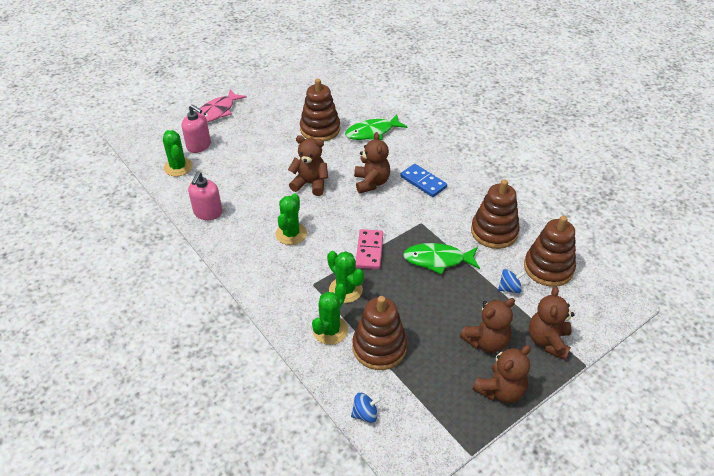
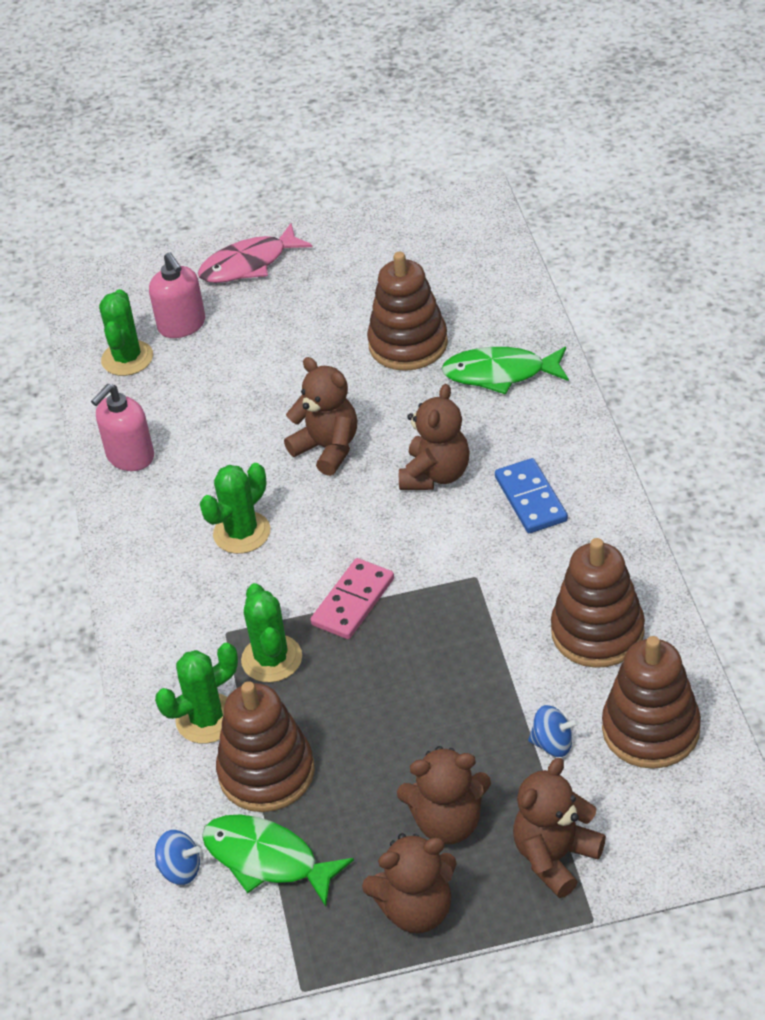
camera: 30 degrees right, 0 degrees up
green fish [403,243,480,275] -> green fish moved to [202,815,354,907]

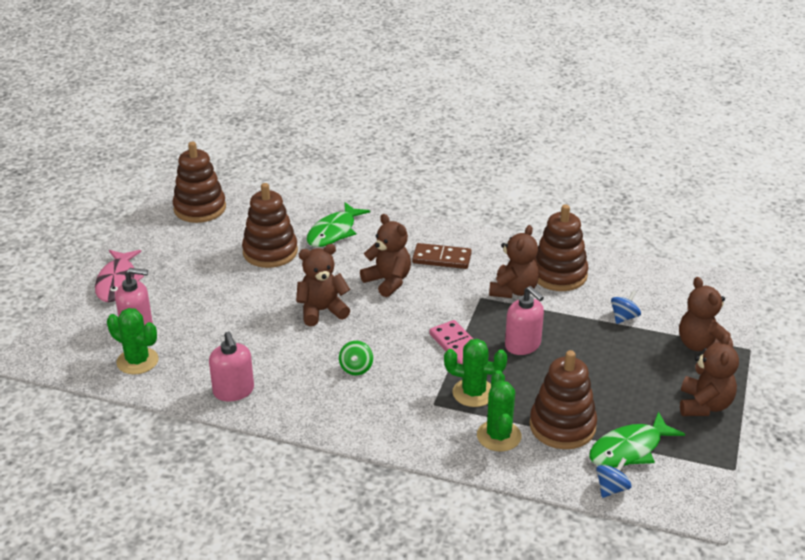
camera: 65 degrees left, 10 degrees down
green cactus [200,463,270,554] -> green spinning top [339,341,373,375]
brown teddy bear [397,746,491,844] -> brown teddy bear moved to [489,225,539,298]
blue domino [495,458,568,533] -> brown domino [412,243,472,269]
brown stacking toy [602,636,701,769] -> brown stacking toy moved to [173,142,226,223]
none -> pink soap dispenser [505,286,544,355]

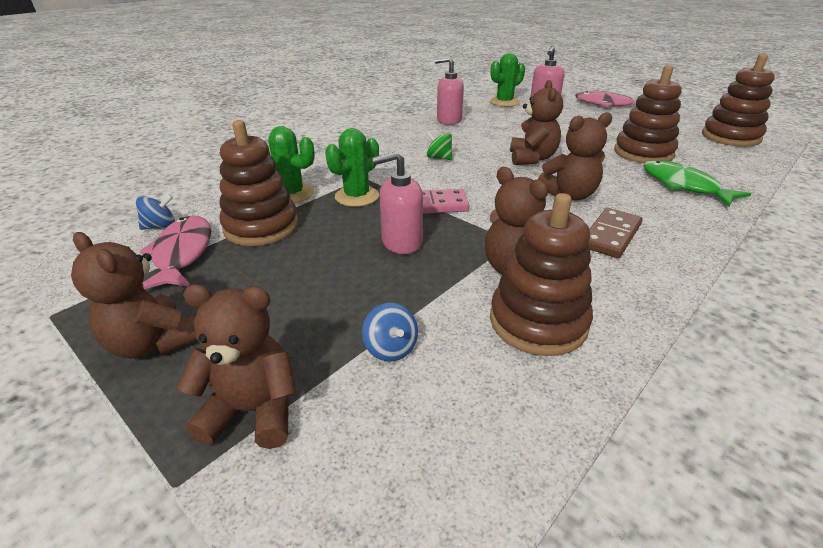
camera: 115 degrees right, 0 degrees up
green fish [589,411,685,467] -> pink fish [139,215,211,289]
blue spinning top [596,458,632,498] -> blue spinning top turned 90 degrees counterclockwise [136,194,175,230]

